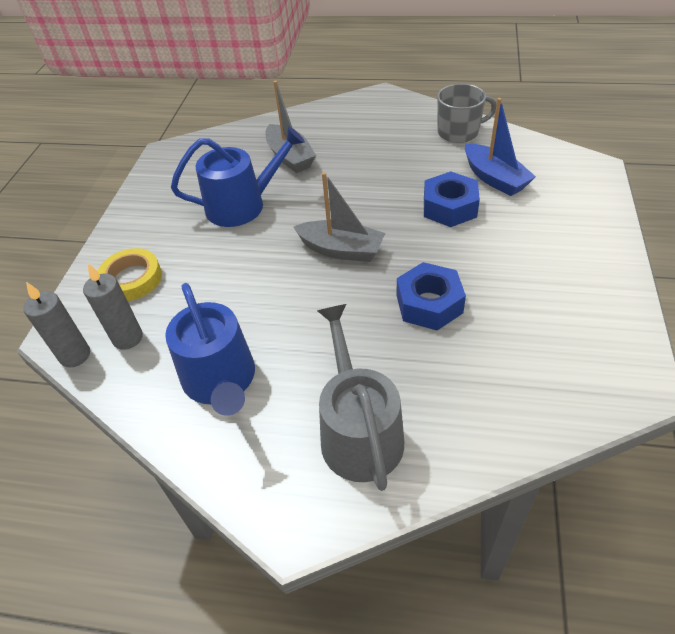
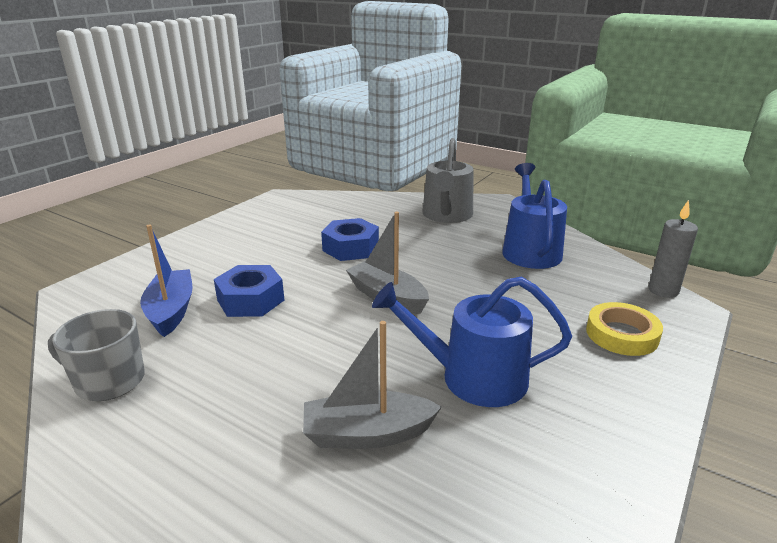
camera: 160 degrees left, 20 degrees down
grey candle [83,264,143,350] -> none
grey boat [266,80,316,173] -> grey boat turned 90 degrees counterclockwise [303,321,442,449]

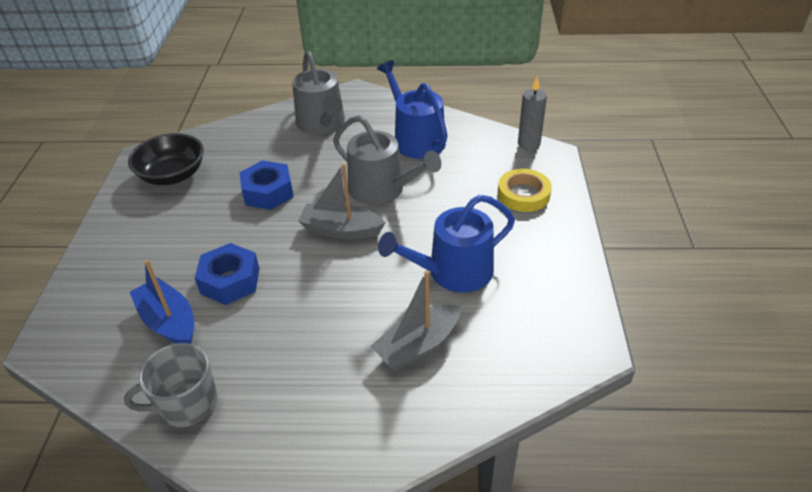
camera: 30 degrees left, 15 degrees up
none -> black bowl [128,133,204,185]
none -> grey watering can [333,115,441,205]

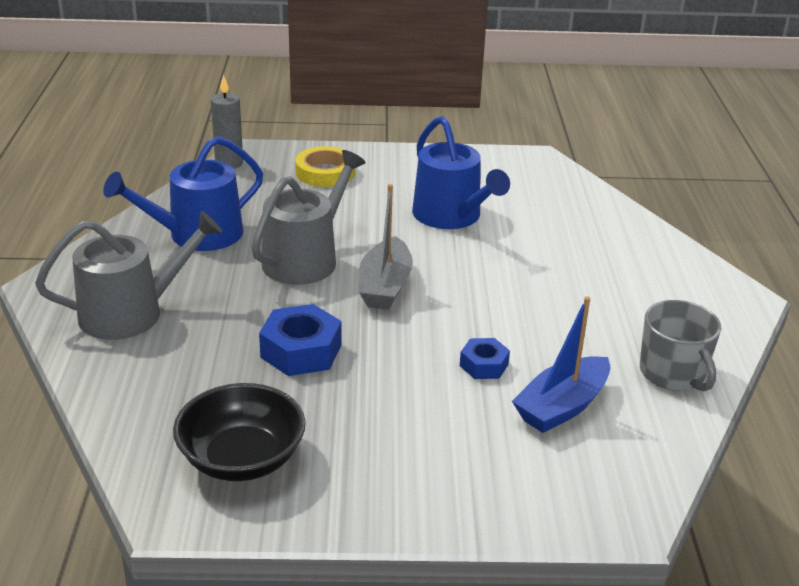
camera: 95 degrees left, 10 degrees down
blue nut [195,243,259,305] -> blue nut [460,338,510,379], size x0.59
grey boat [371,270,460,371] -> none

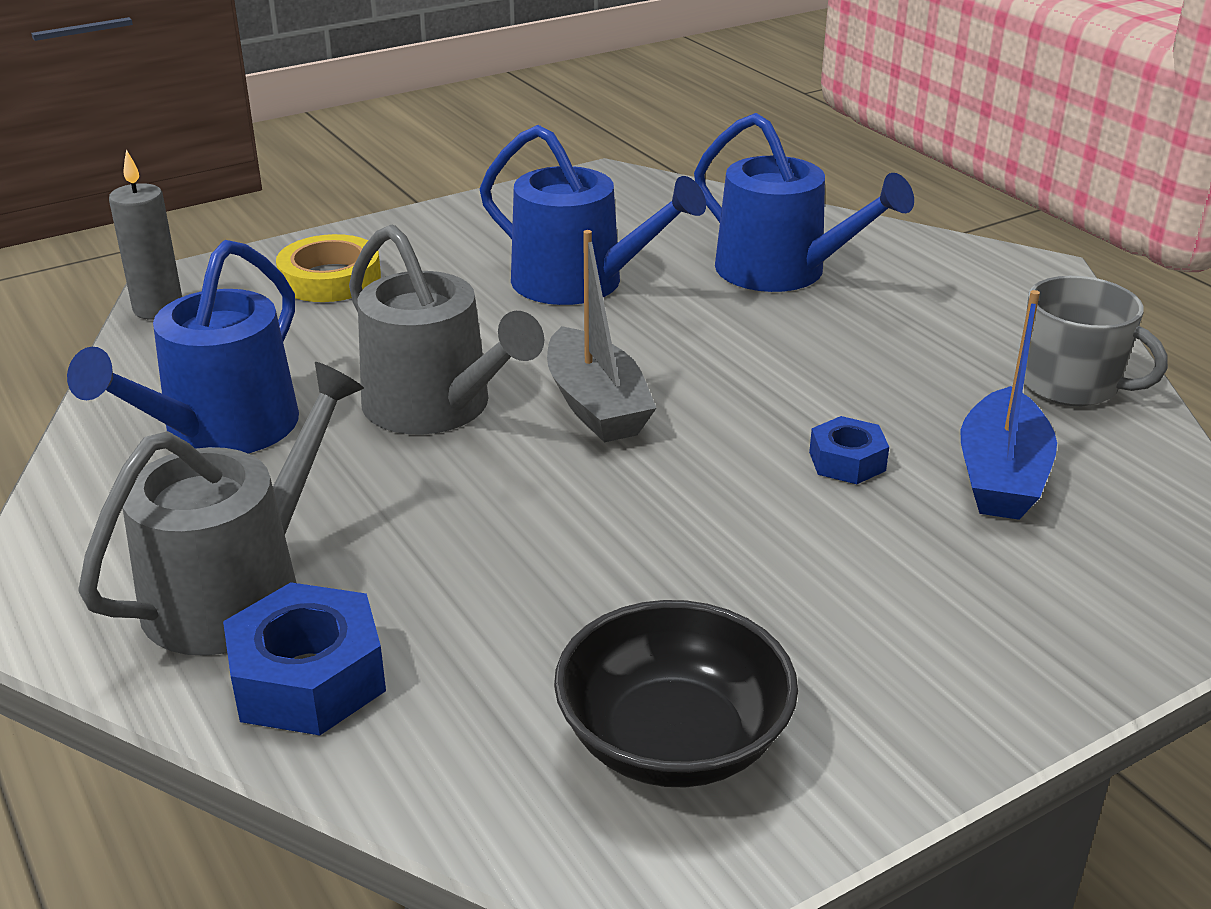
camera: 30 degrees left, 0 degrees up
grey watering can [251,150,365,285] -> grey watering can turned 135 degrees clockwise [349,224,544,435]
blue nut [259,304,341,376] -> blue nut moved to [223,582,386,735]
none -> blue watering can [694,113,914,292]

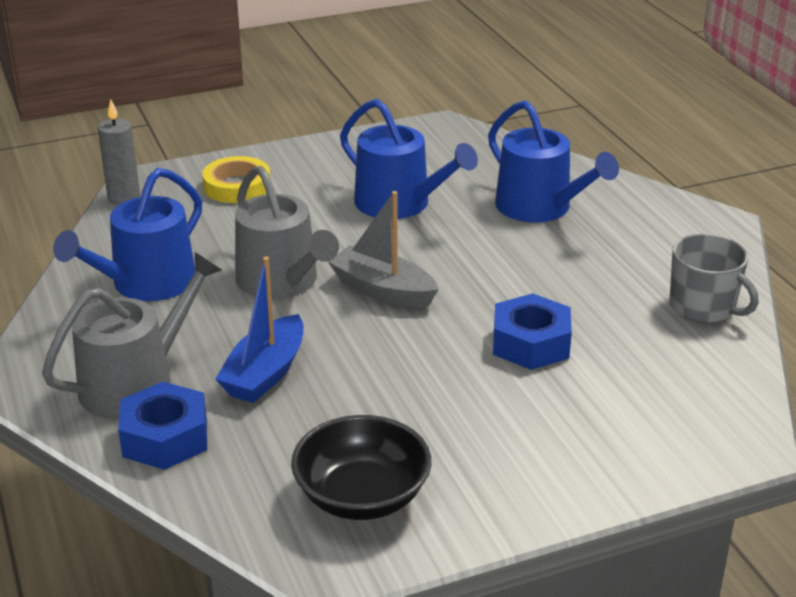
camera: 10 degrees right, 0 degrees up
grey boat [547,230,656,443] -> grey boat turned 135 degrees clockwise [328,191,439,308]
blue nut [809,416,889,484] -> blue nut [493,293,572,370], size x1.69
blue boat [961,290,1057,520] -> blue boat moved to [215,256,304,403]

